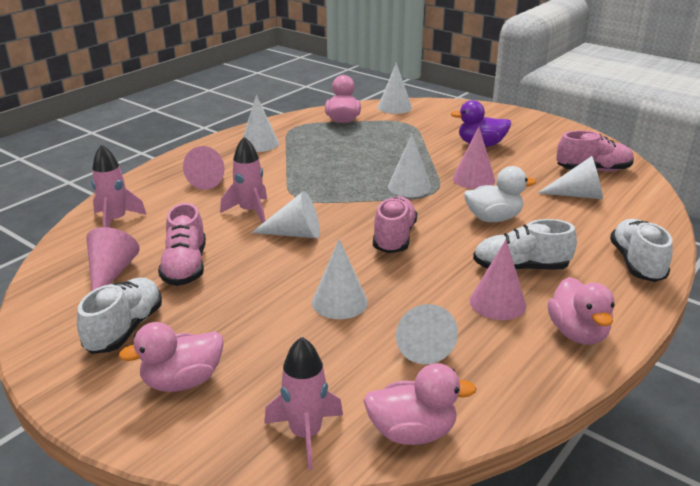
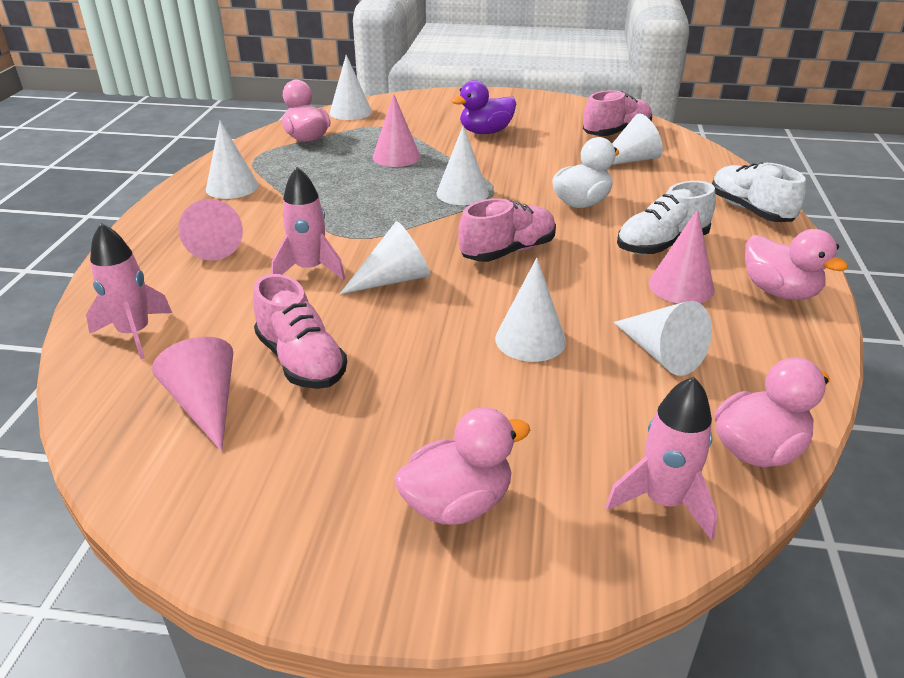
camera: 30 degrees left, 5 degrees up
white shoe [77,278,162,354] -> none
pink duck [119,322,223,392] -> pink duck turned 150 degrees counterclockwise [394,407,530,525]
pink shoe [373,196,417,253] -> pink shoe turned 75 degrees clockwise [458,198,556,262]
pink cone [453,127,495,189] -> pink cone moved to [373,93,420,167]

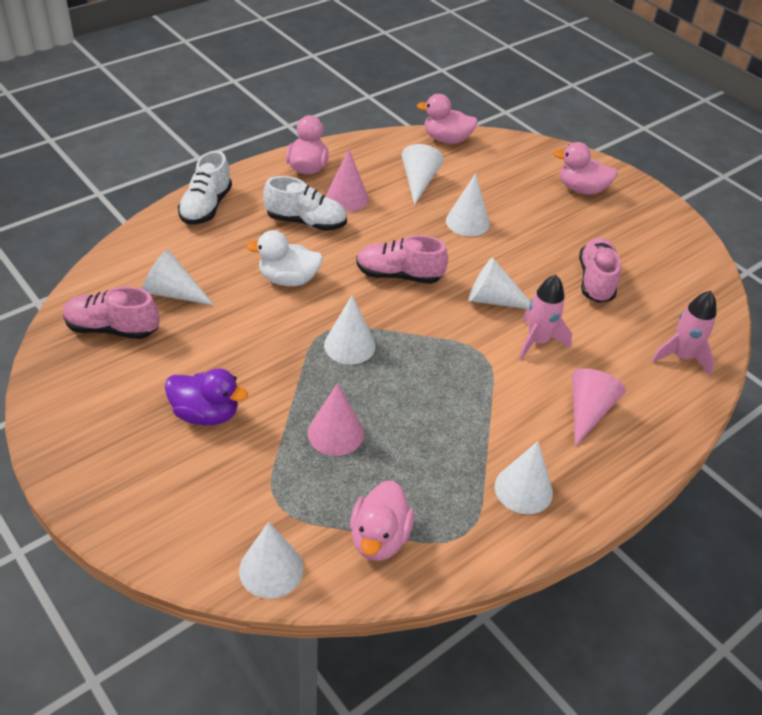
camera: 140 degrees left, 10 degrees up
pink cone [152,337,233,452] -> none
pink rocket [605,377,718,540] -> none

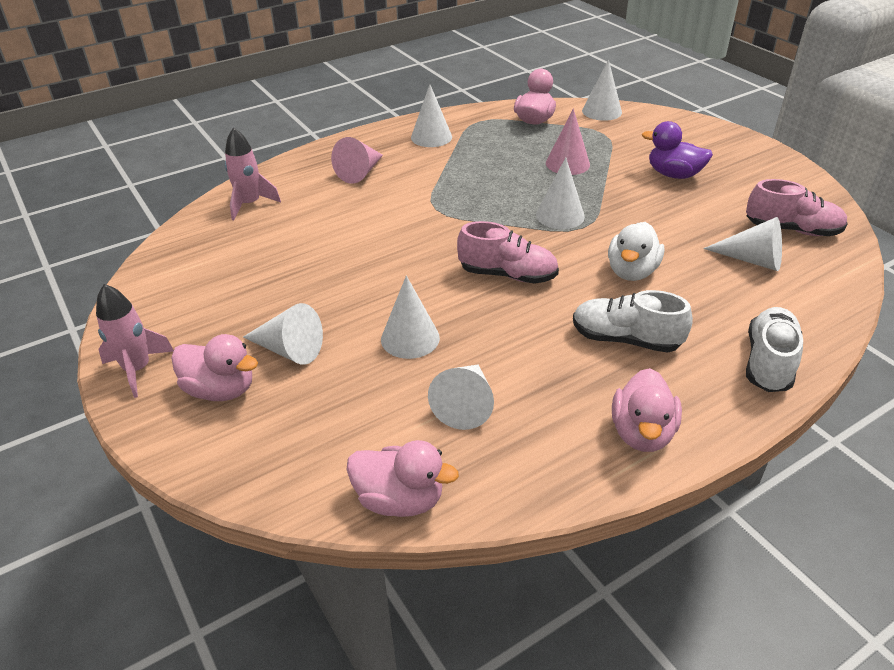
camera: 170 degrees left, 5 degrees down
white duck [246,230,323,286] -> white duck turned 105 degrees clockwise [608,222,664,281]
pink cone [326,149,369,212] -> none
white cone [469,258,530,309] -> white cone moved to [243,303,323,365]
pink rocket [519,275,572,360] -> pink rocket moved to [96,284,174,398]
pink shoe [579,238,621,303] -> none

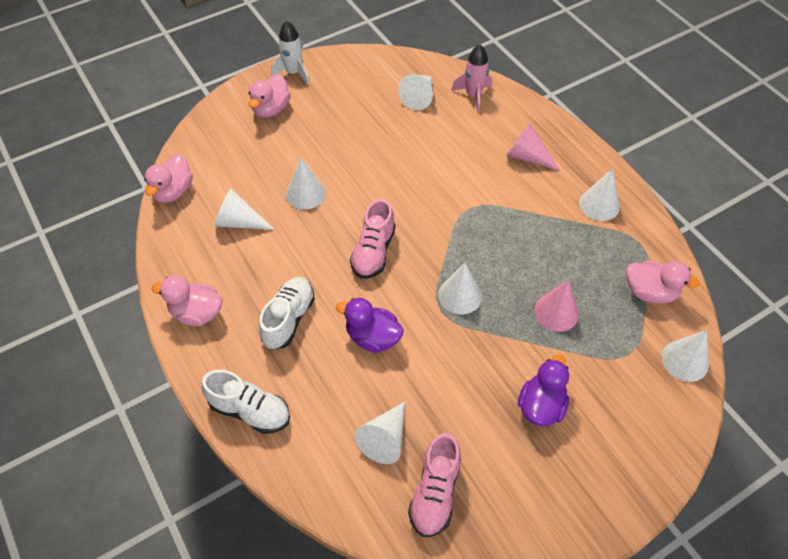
camera: 90 degrees right, 15 degrees up
pink rocket [96,284,174,398] -> white rocket [271,20,310,85]
white cone [243,303,323,365] -> white cone moved to [398,74,433,110]
white duck [608,222,664,281] -> purple duck [336,298,404,353]

